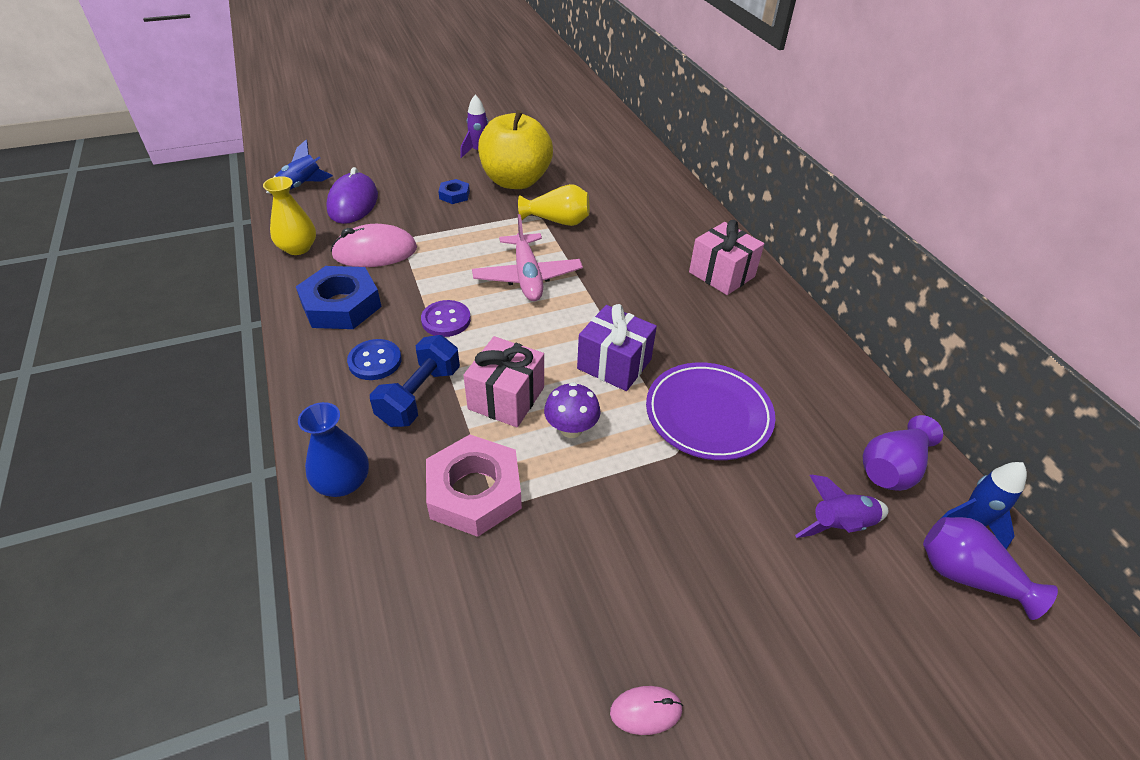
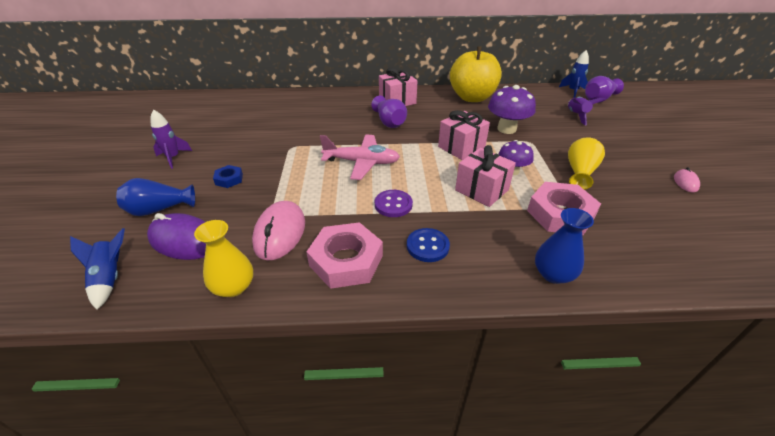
camera: 70 degrees left, 5 degrees down
blue nut [296,266,382,329] -> pink nut [306,222,383,289]
blue dumbbell [370,335,460,427] -> none
yellow apple [478,110,553,189] -> yellow apple moved to [450,46,502,102]
yellow vase [518,184,590,226] -> yellow vase moved to [568,137,605,190]
purple gift [577,304,657,391] -> pink gift [438,110,490,160]
purple plate [646,362,775,460] -> purple mushroom [488,85,536,134]
purple vase [863,415,943,491] -> purple vase moved to [371,96,407,128]
none -> blue vase [116,178,195,216]

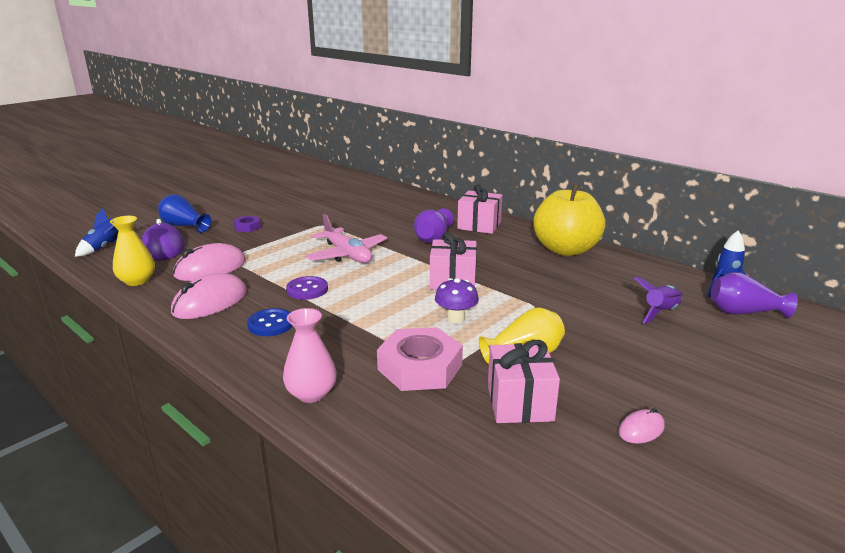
camera: 45 degrees right, 15 degrees down
purple rocket [150,109,192,169] -> none
blue nut [213,165,243,188] -> purple nut [233,216,261,232]
pink nut [306,222,383,289] -> pink mouse [171,273,247,319]
pink gift [455,145,516,207] -> pink gift moved to [488,340,560,423]
purple mushroom [488,85,536,134] -> none
blue vase [535,208,594,284] -> pink vase [283,308,337,403]

